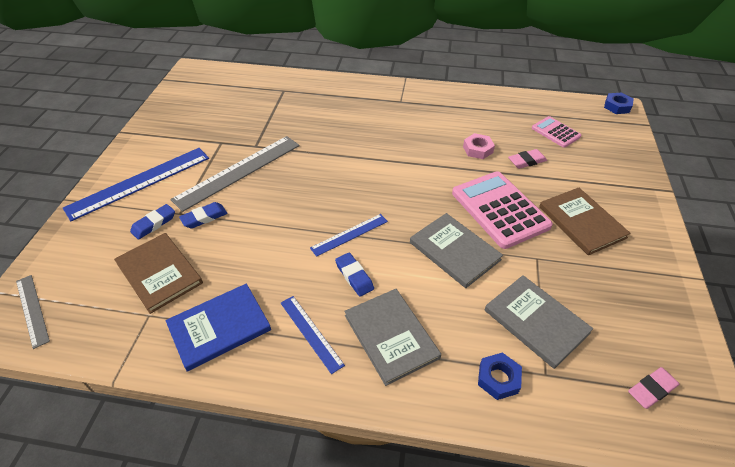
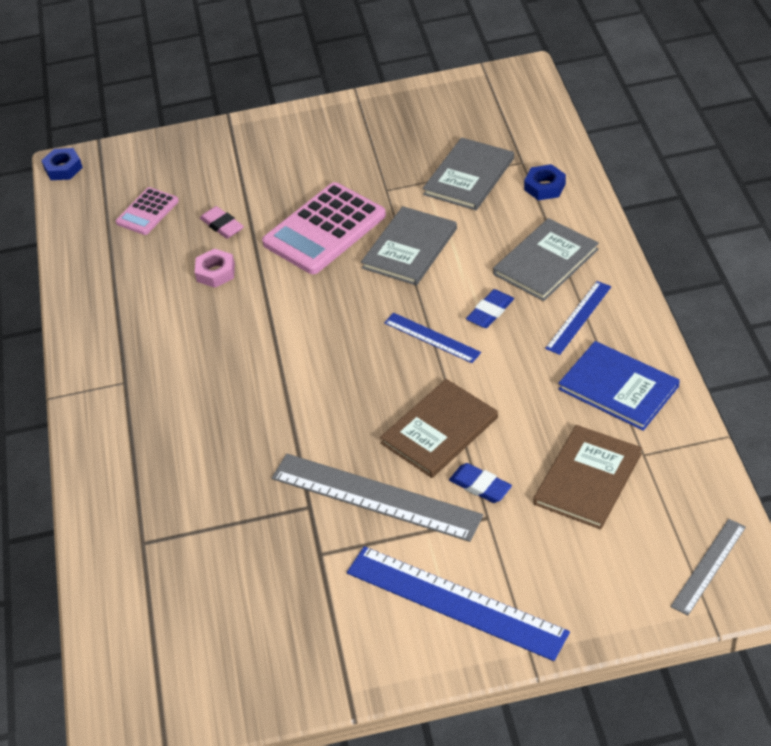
camera: 105 degrees left, 0 degrees up
blue eraser [130,204,175,240] -> none
brown book [539,187,631,255] -> brown book moved to [380,379,498,478]
pink eraser [628,367,680,409] -> none

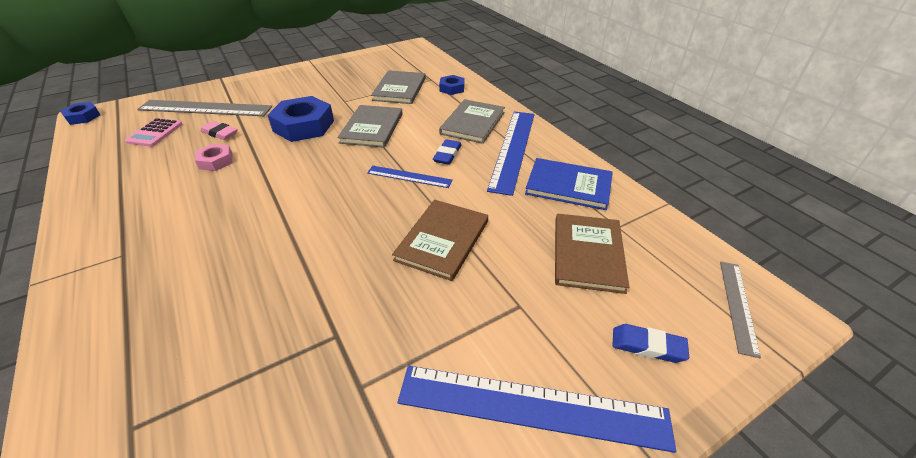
camera: 25 degrees left, 5 degrees down
pink calculator [262,182,386,274] -> blue nut [268,96,334,142]
grey ruler [272,454,483,542] -> grey ruler moved to [137,100,272,116]
blue eraser [449,463,512,503] -> blue eraser moved to [612,324,689,363]
blue ruler [545,281,611,355] -> blue ruler [487,111,534,196], size x1.87

